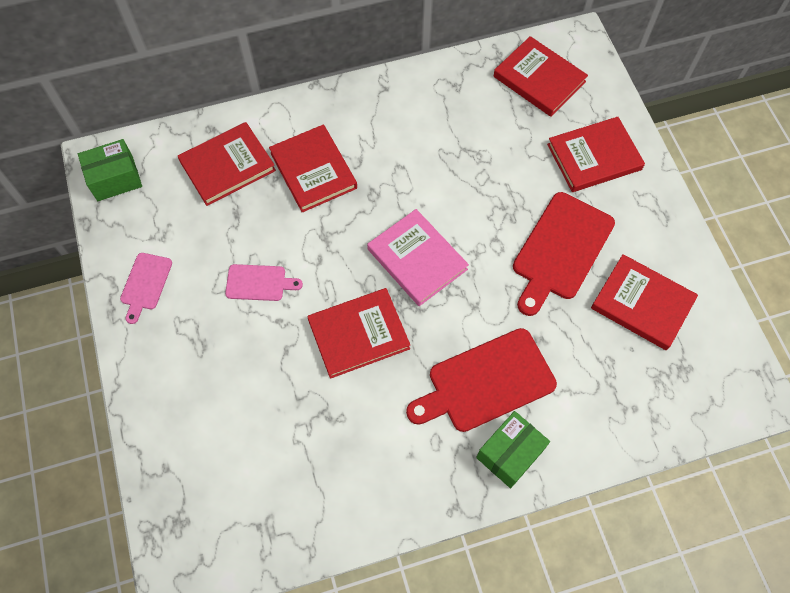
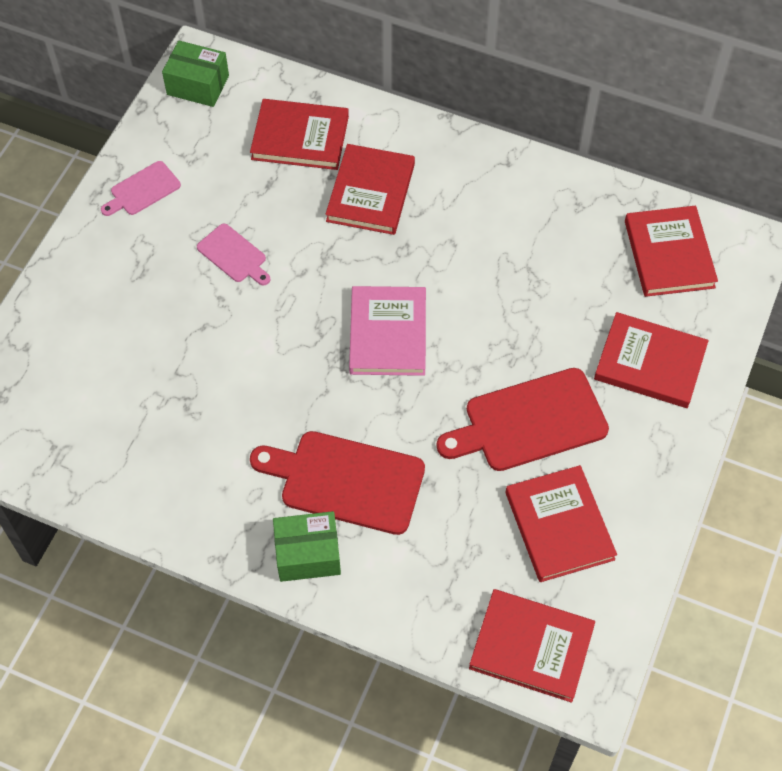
camera: 40 degrees right, 5 degrees down
red book [307,288,410,379] -> red book moved to [469,589,595,703]

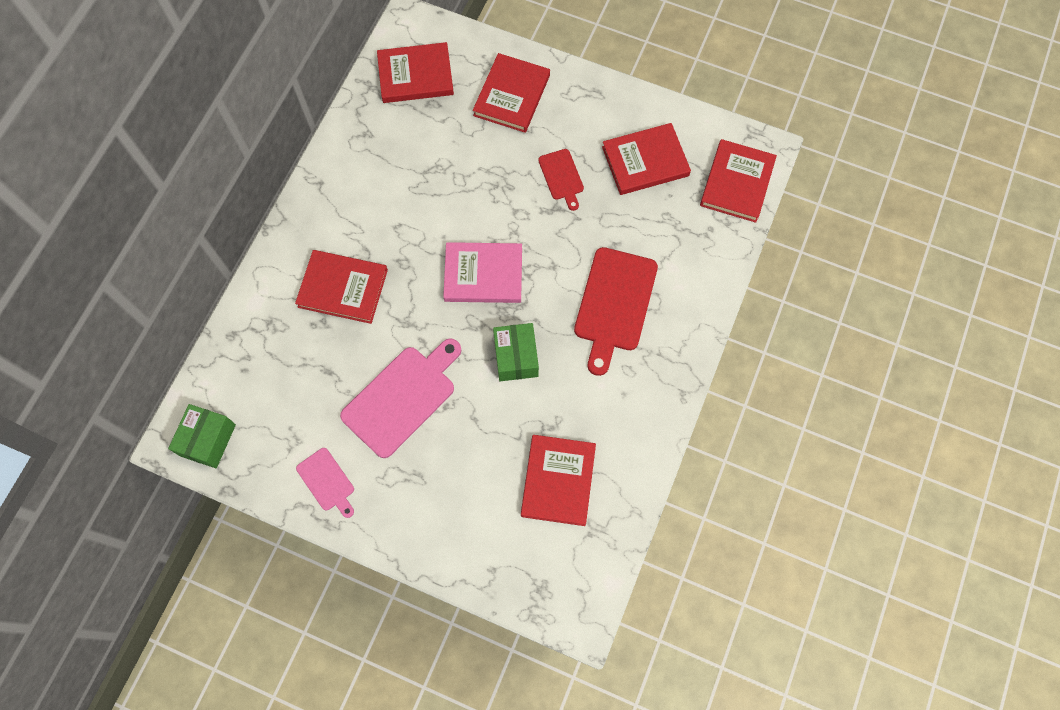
camera: 90 degrees left, 10 degrees up
pink cutting board [197,224,271,285] -> pink cutting board [340,338,461,458], size x1.88
red book [250,99,349,170] -> red book moved to [521,435,596,526]
green box [273,511,341,582] -> green box moved to [493,323,539,381]
red cutting board [437,368,609,471] -> red cutting board [538,149,584,211], size x0.53

